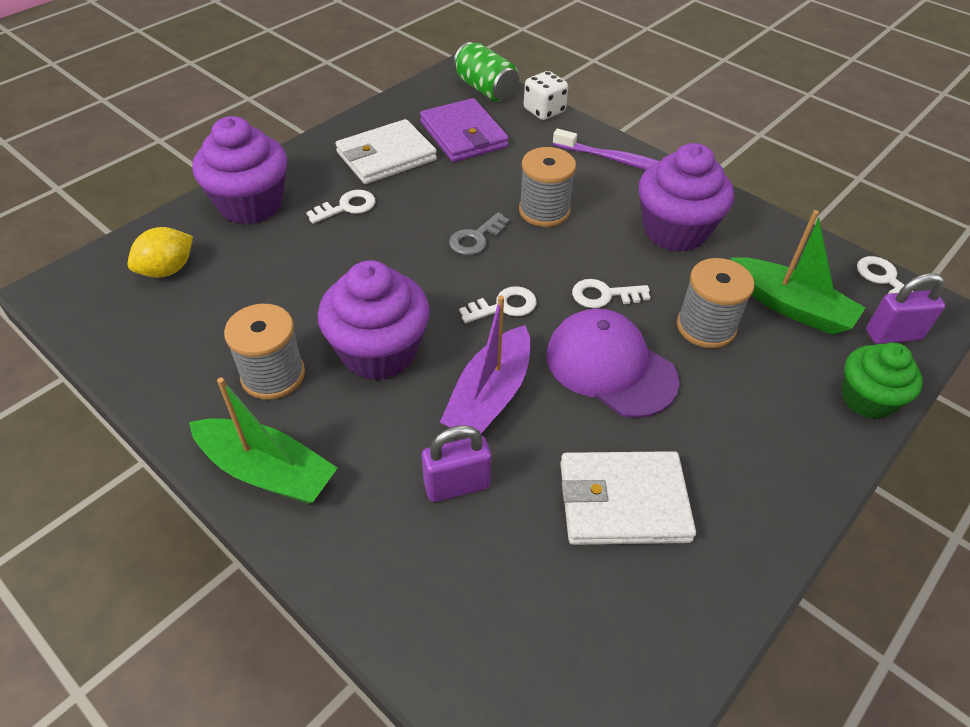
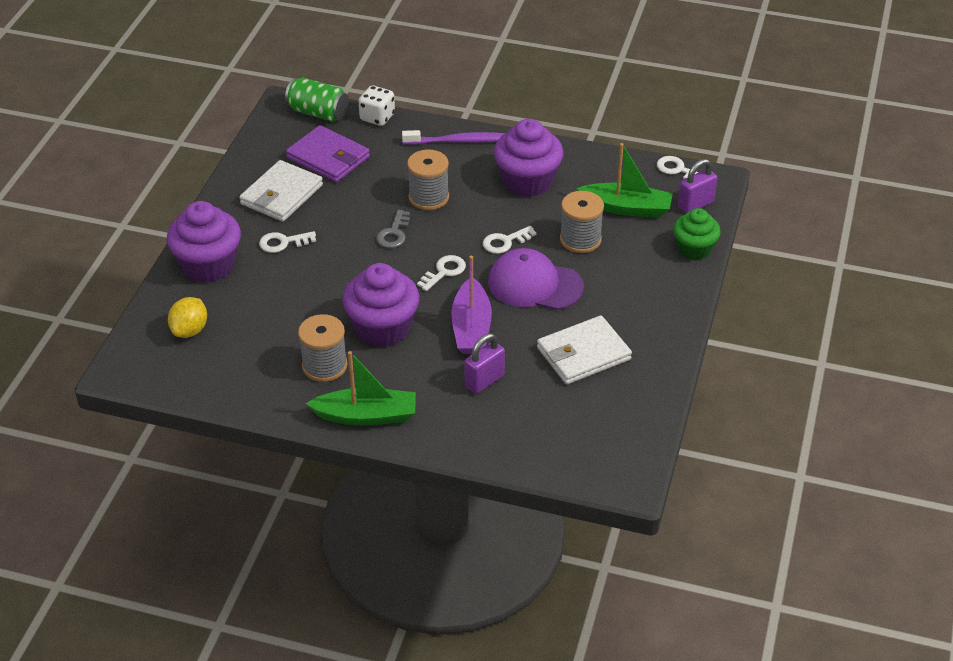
camera: 25 degrees left, 5 degrees down
white key [306,190,375,224] -> white key turned 135 degrees counterclockwise [259,231,316,253]

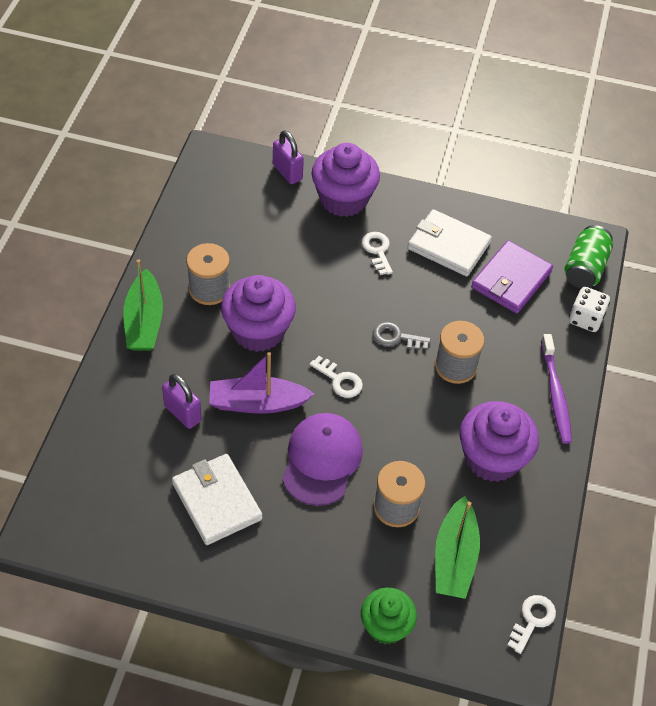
camera: 85 degrees right, 10 degrees up
yellow lemon [168,297,207,338] -> none
white key [483,226,537,254] -> none
purple padlock [678,159,717,213] -> purple padlock moved to [273,130,304,184]

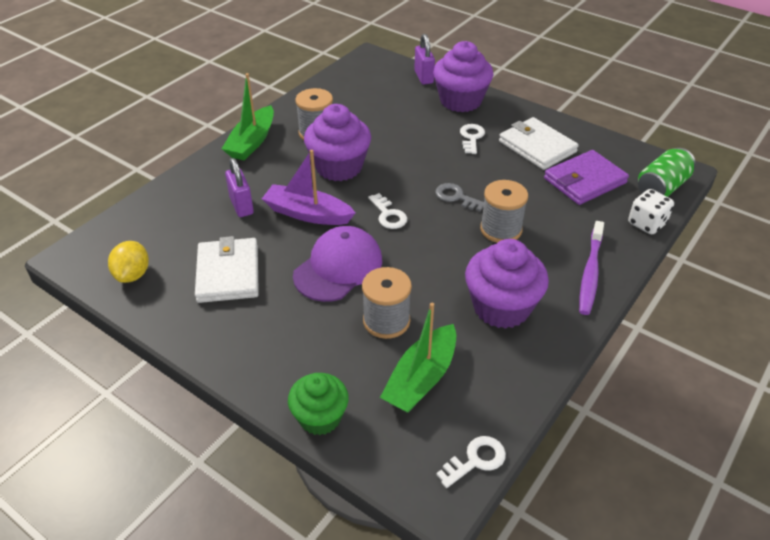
camera: 25 degrees right, 10 degrees down
none -> yellow lemon [108,241,149,283]

